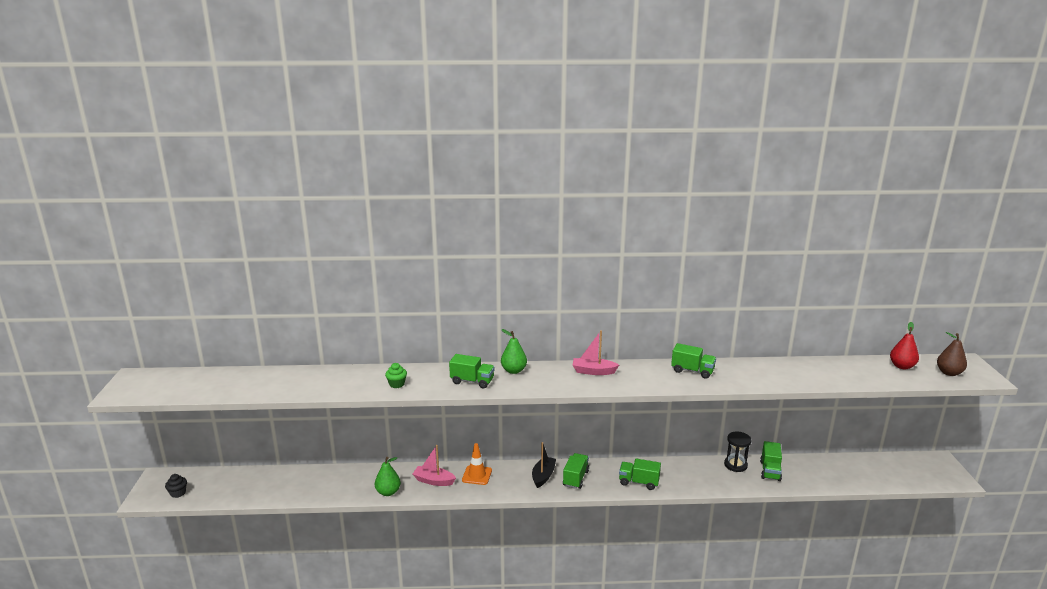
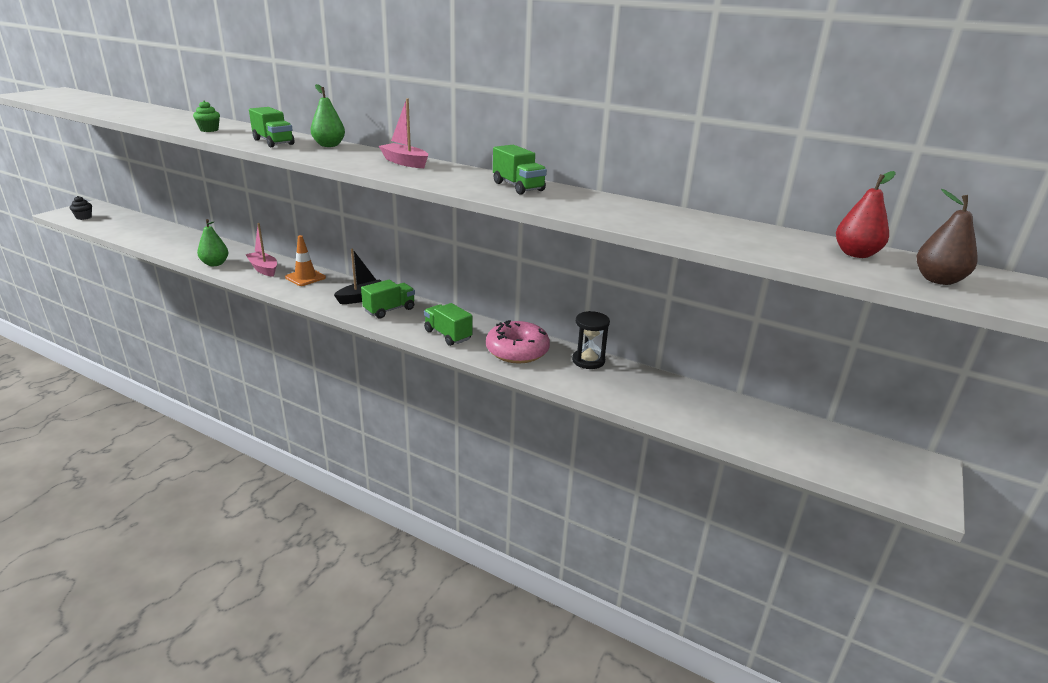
camera: 30 degrees right, 5 degrees up
green truck [760,441,782,481] -> none
none -> pink donut [486,320,550,364]

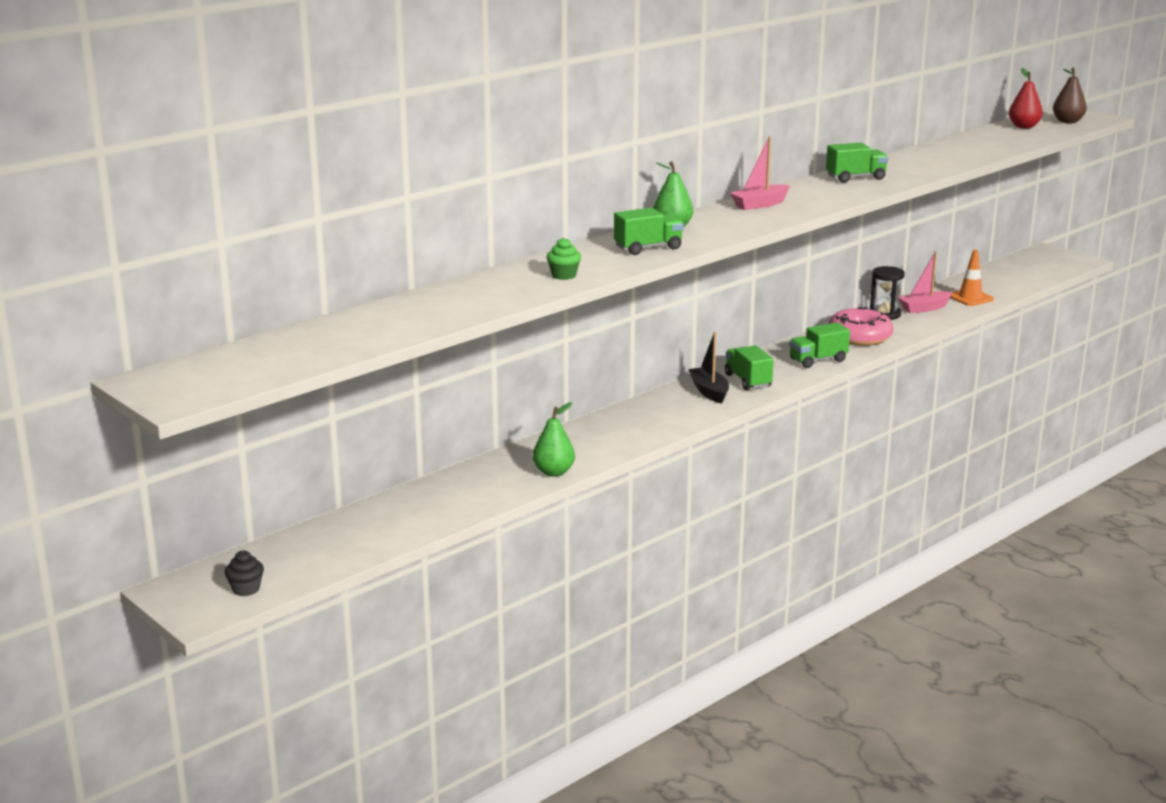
camera: 70 degrees left, 5 degrees down
pink boat [245,223,277,277] -> pink boat moved to [898,251,953,313]
orange traffic cone [285,235,326,286] -> orange traffic cone moved to [950,250,994,306]

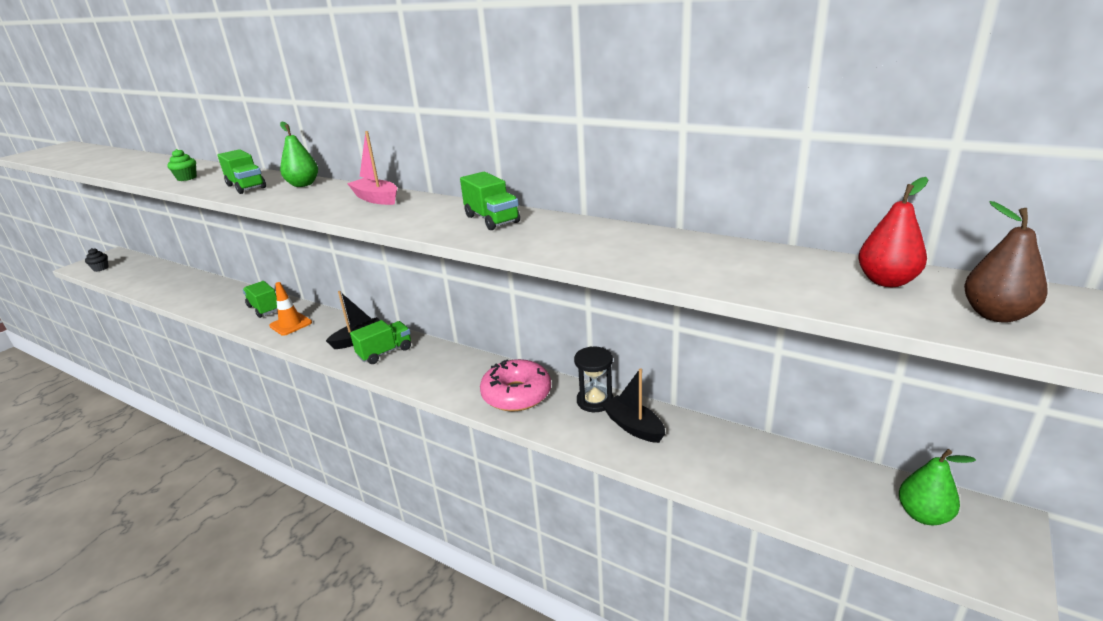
camera: 75 degrees right, 5 degrees up
green pear [533,402,575,477] -> green pear moved to [899,449,976,525]
green truck [789,322,850,368] -> green truck moved to [243,281,278,318]
pink boat [898,251,953,313] -> black boat [602,368,665,443]
orange traffic cone [950,250,994,306] -> orange traffic cone moved to [269,282,312,336]

